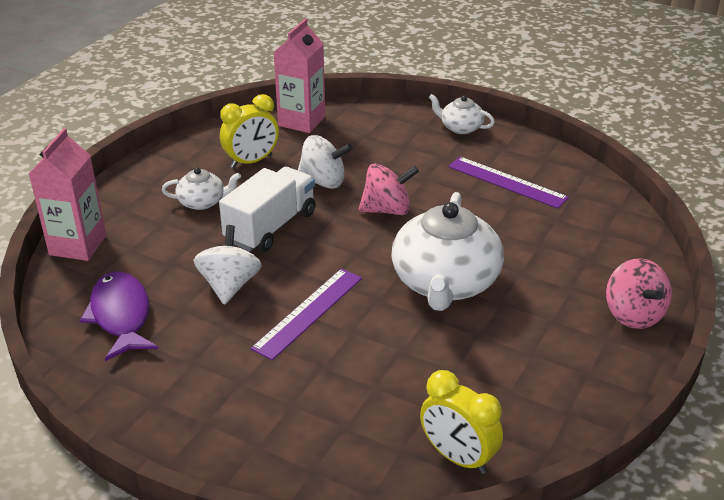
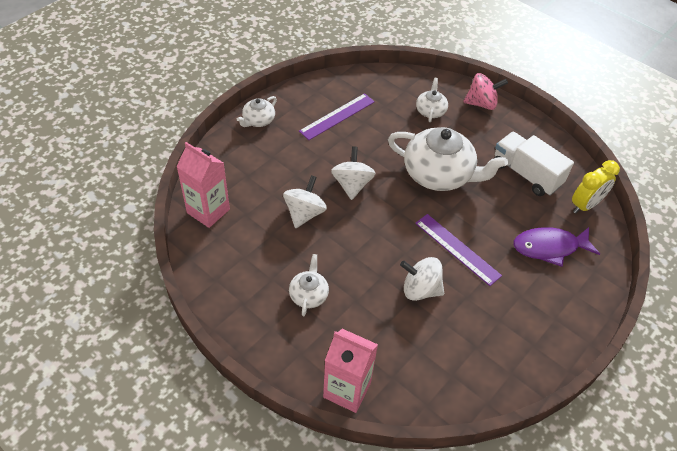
camera: 80 degrees left, 15 degrees up
purple fish [80,271,159,361] -> purple fish moved to [514,227,600,267]
white truck [219,167,316,252] -> white truck moved to [494,132,574,196]
yellow clock [220,94,279,168] -> none
pink spinning top [359,164,419,215] -> white spinning top [331,146,376,200]
none -> white teapot [416,78,448,122]

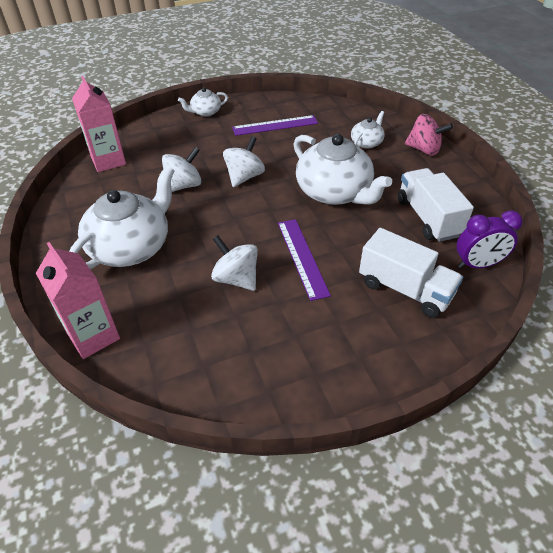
camera: 30 degrees right, 5 degrees down
white teapot [289,254,329,316] -> white teapot [69,166,174,269], size x2.07
purple fish [514,227,600,267] -> white truck [359,228,463,318]
yellow clock [572,160,620,213] -> purple clock [457,210,523,268]

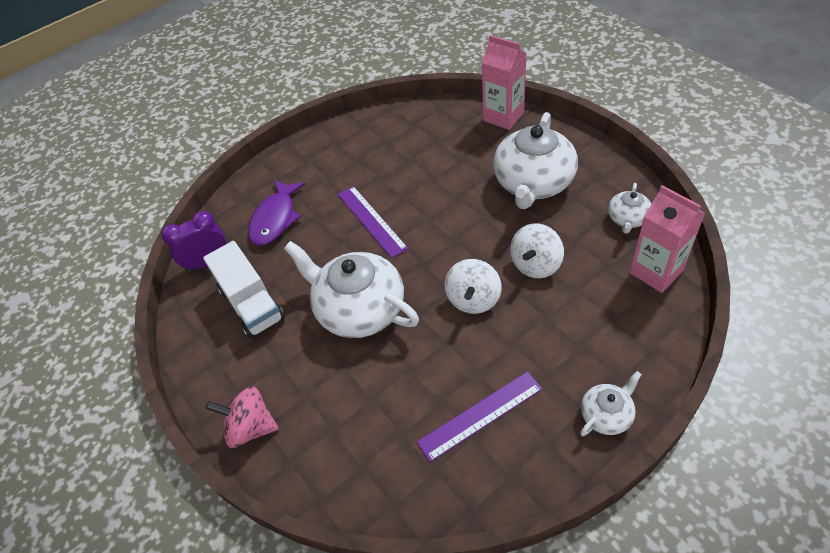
camera: 170 degrees right, 5 degrees up
white spinning top [211,235,258,291] -> none
white teapot [351,111,385,149] -> white teapot moved to [608,183,651,234]
white truck [359,228,463,318] -> purple fish [248,179,305,246]

